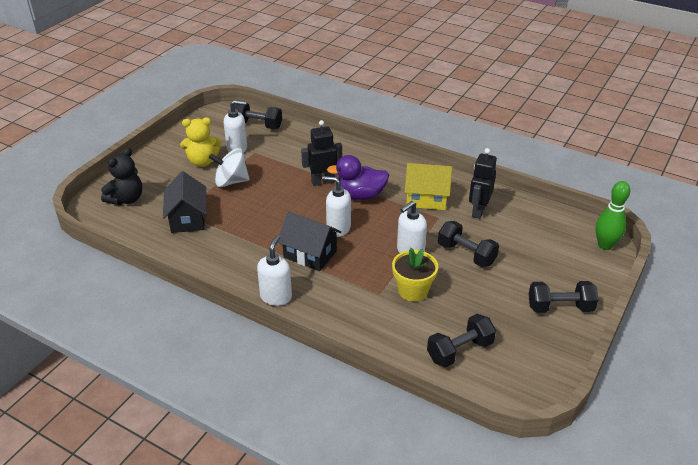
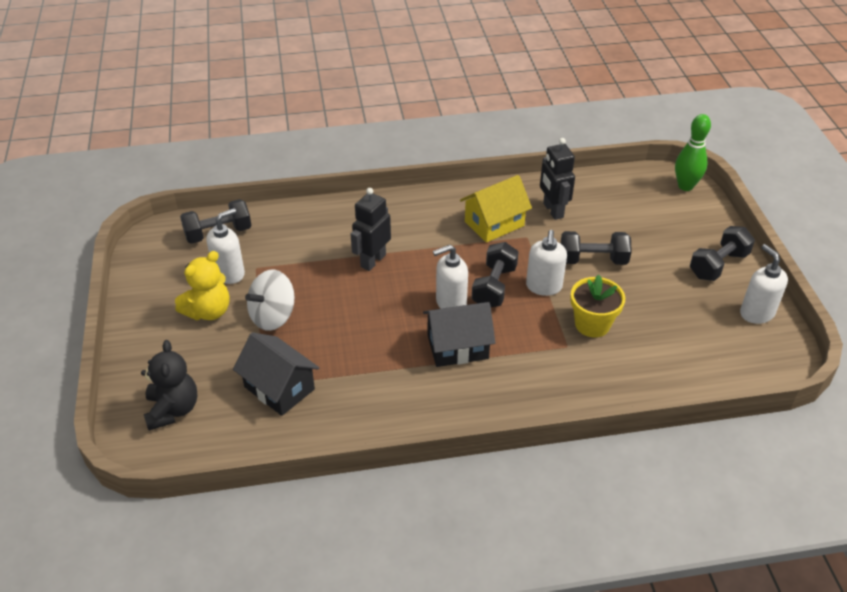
camera: 40 degrees left, 5 degrees up
white soap dispenser [257,235,292,306] -> white soap dispenser moved to [740,244,788,324]
purple duck [327,155,389,200] -> none
black dumbbell [427,314,496,367] -> black dumbbell moved to [472,242,518,307]

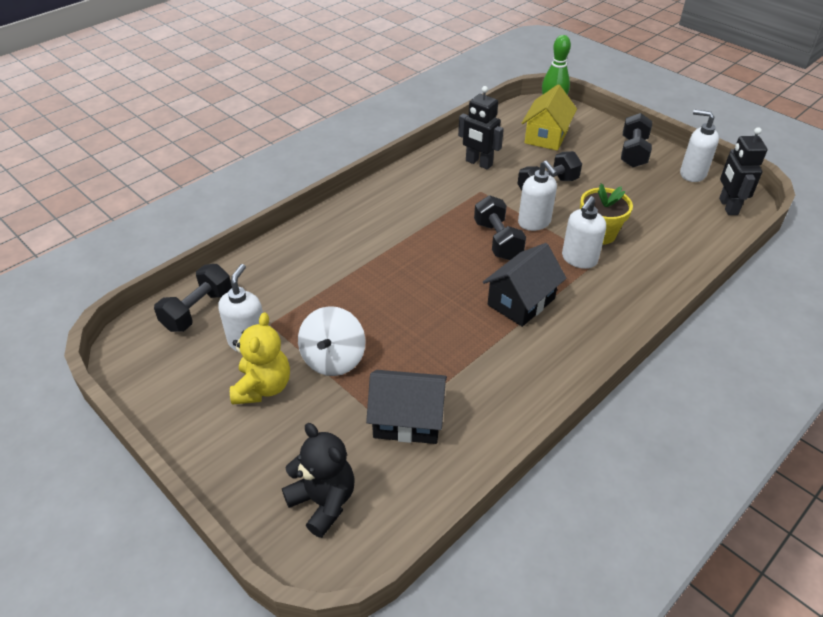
camera: 35 degrees left, 0 degrees up
black robot [351,188,391,271] -> black robot moved to [719,127,767,215]
white soap dispenser [433,245,468,309] -> white soap dispenser moved to [562,196,606,269]
yellow house [460,175,532,243] -> yellow house moved to [522,85,577,151]

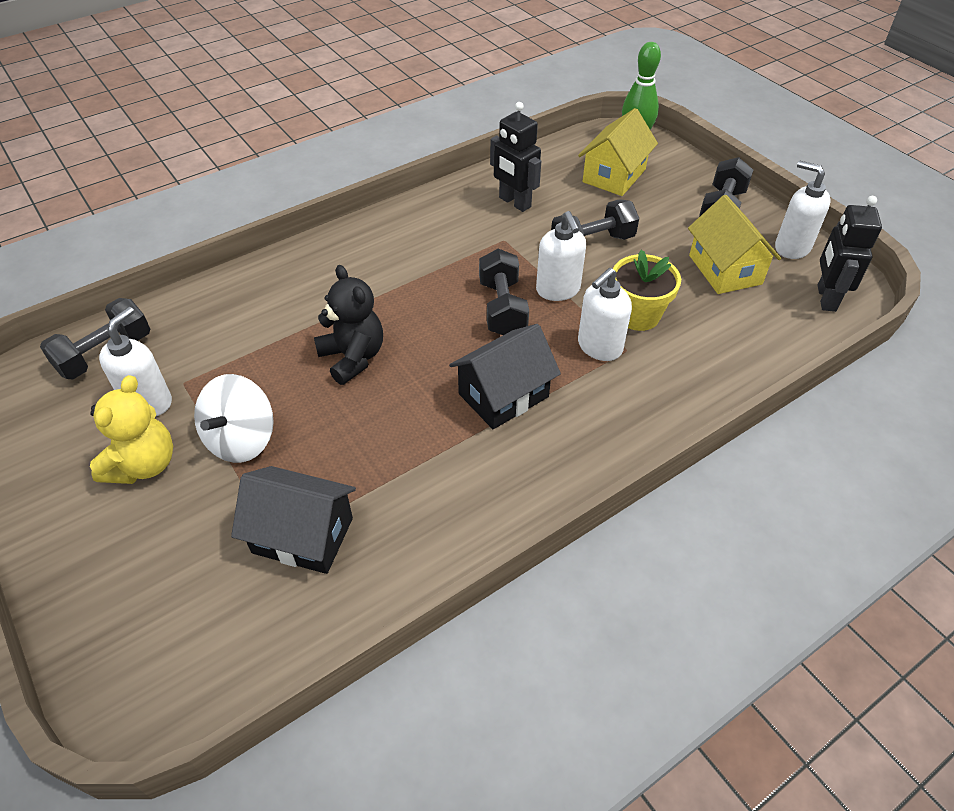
camera: 10 degrees right, 5 degrees up
black teddy bear [282,423,355,538] -> black teddy bear moved to [314,265,383,385]
none -> yellow house [688,195,781,294]

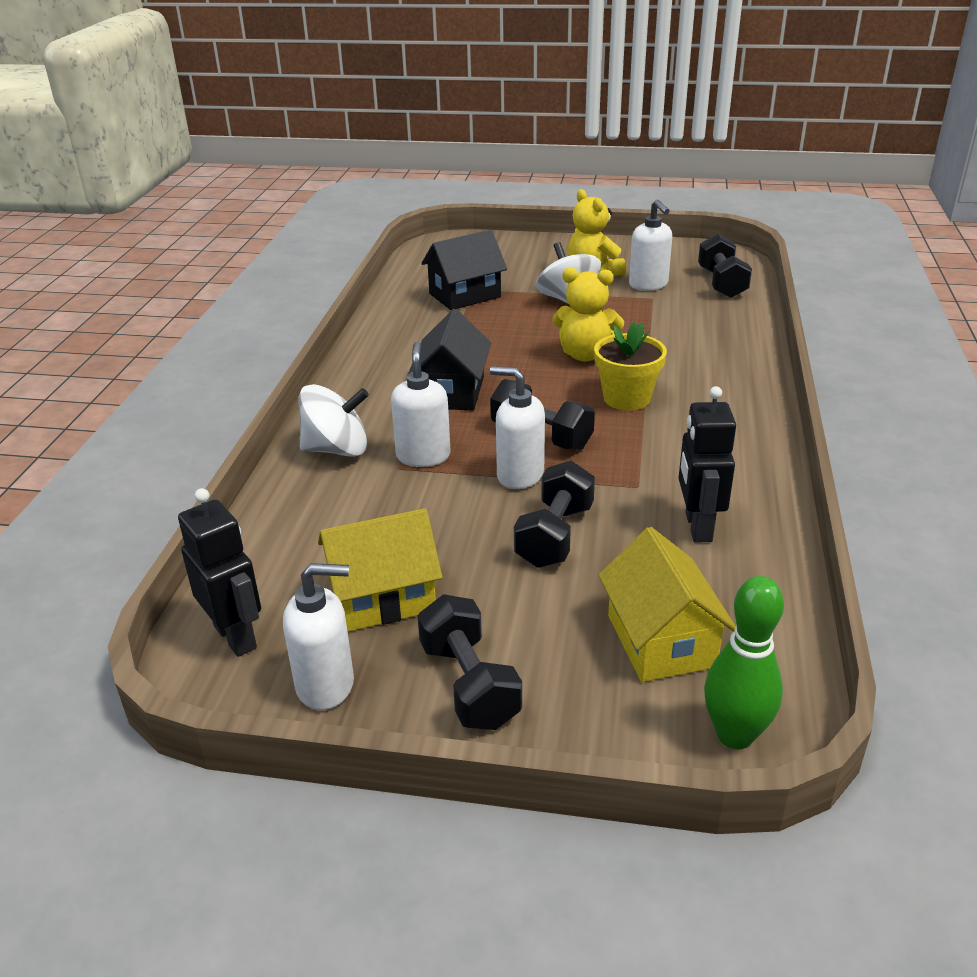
camera: 135 degrees right, 15 degrees down
black teddy bear [314,265,383,385] -> yellow teddy bear [552,267,624,362]
black robot [490,102,541,212] -> black robot turned 90 degrees counterclockwise [679,386,736,542]
yellow flower pot [613,250,681,331] -> yellow flower pot moved to [594,322,667,411]
yellow house [688,195,781,294] -> yellow house turned 45 degrees counterclockwise [318,508,442,632]
none -> white spinning top [298,384,369,457]

